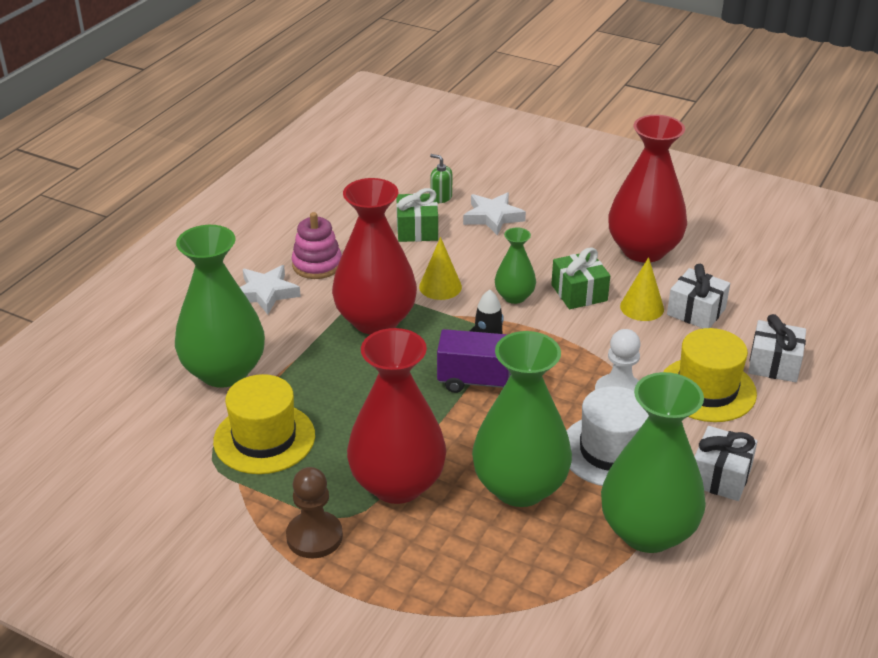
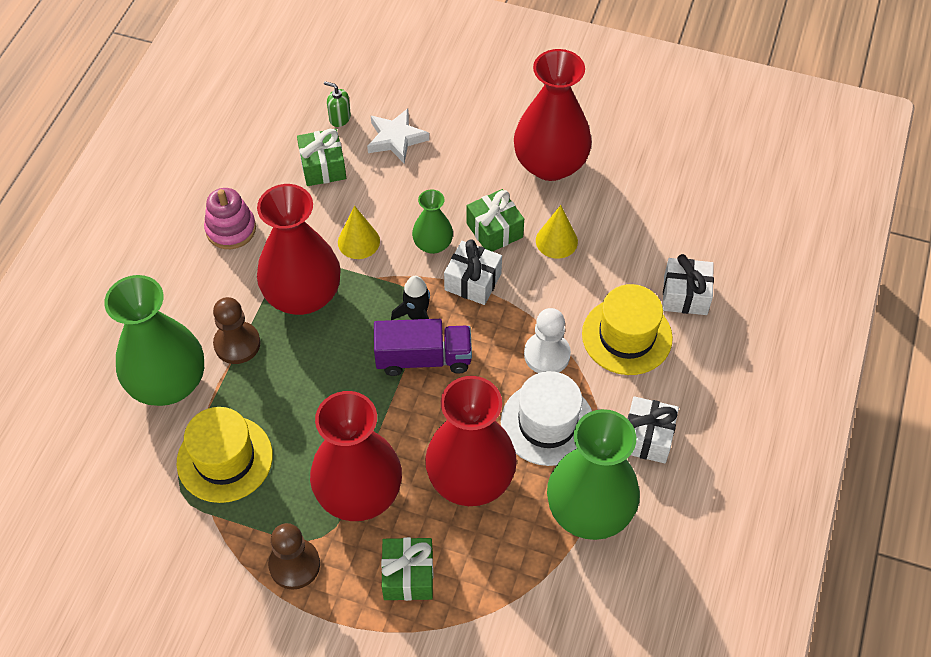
camera: 10 degrees left, 20 degrees up
white star [240,265,301,314] -> none
green vase [472,331,572,507] -> red vase [425,376,517,506]
white gift [667,264,730,328] -> white gift moved to [444,239,502,305]
none -> brown pawn [213,297,260,364]
none -> green gift [381,537,433,601]

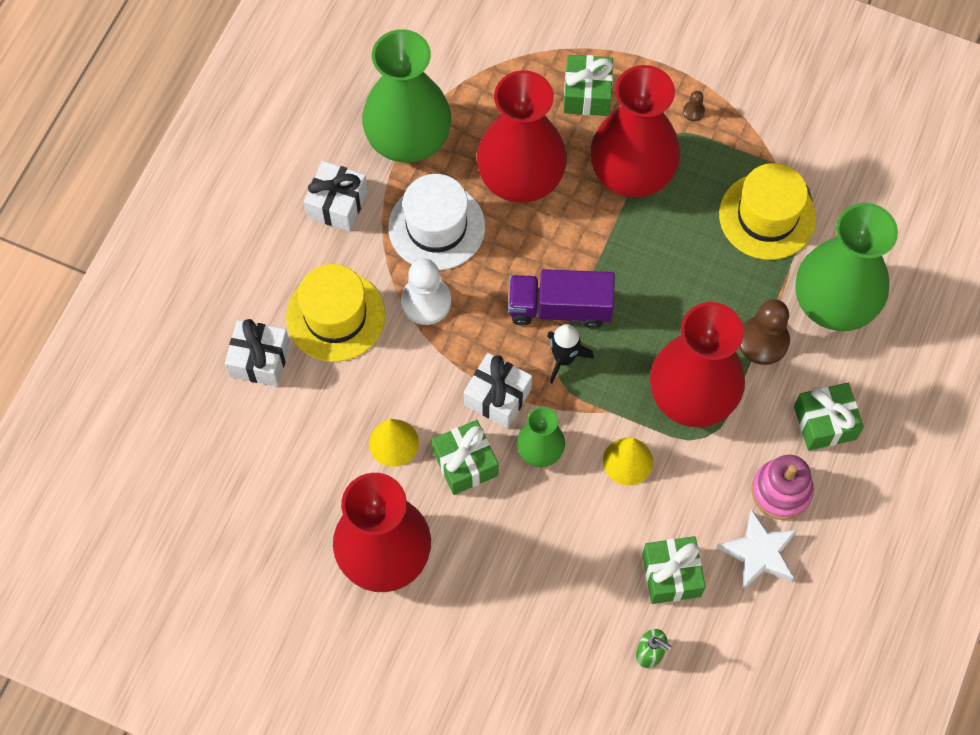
camera: 175 degrees left, 10 degrees up
brown pawn [268,523,320,590] -> brown pawn [683,91,705,121], size x0.45
white star [367,108,429,164] -> white star moved to [717,509,797,590]
none -> green gift [794,383,864,451]

